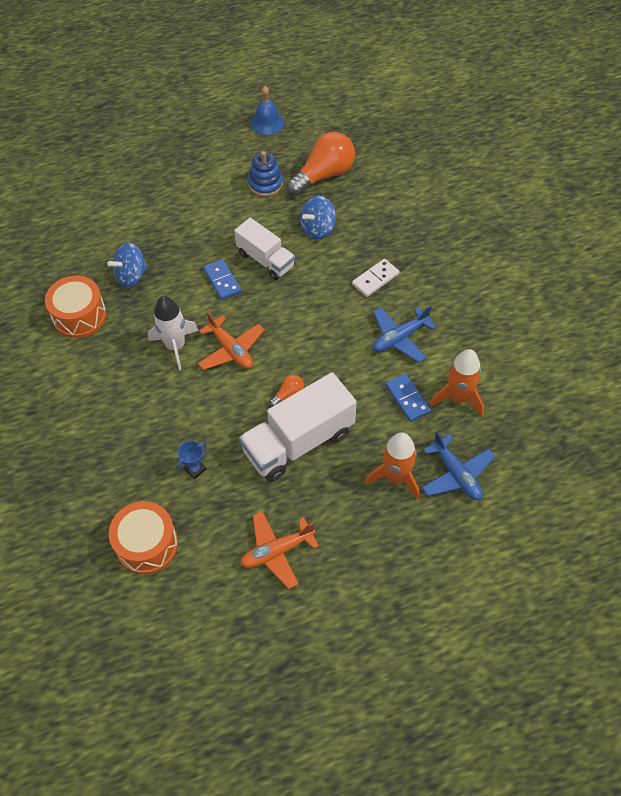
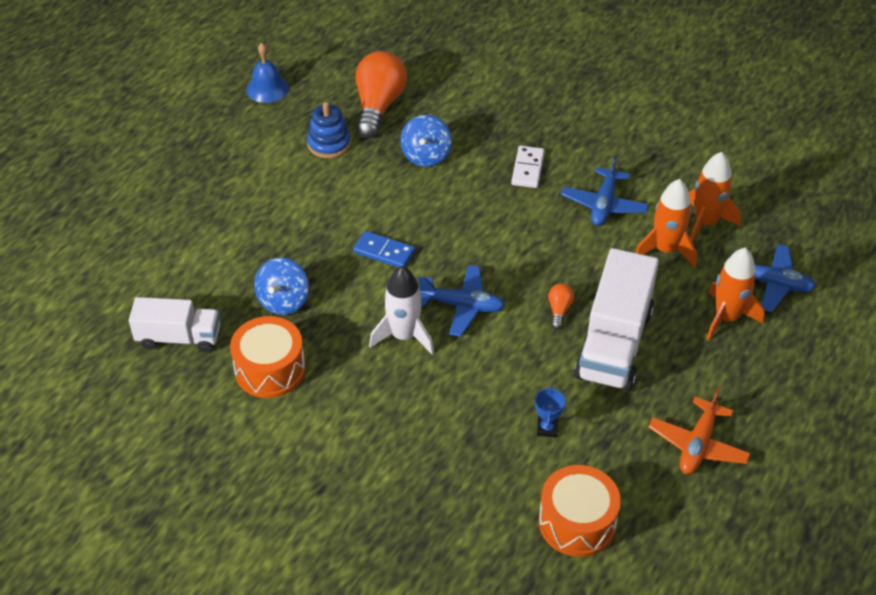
camera: 40 degrees left, 10 degrees down
orange plane [198,312,265,370] -> blue plane [418,265,505,337]
white truck [234,218,295,280] -> white truck moved to [129,297,220,353]
blue domino [385,374,431,422] -> orange rocket [636,179,697,267]

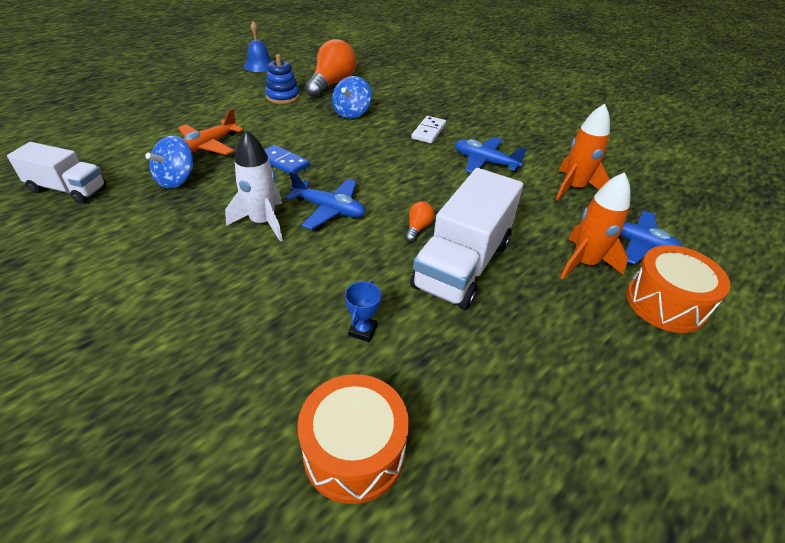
camera: 10 degrees right, 5 degrees down
orange drum [230,316,306,398] -> orange drum moved to [626,245,730,333]
blue plane [561,155,649,226] -> blue plane turned 90 degrees clockwise [455,137,527,173]
orange rocket [636,179,697,267] -> none
orange plane [649,388,751,474] -> orange plane moved to [178,108,244,155]

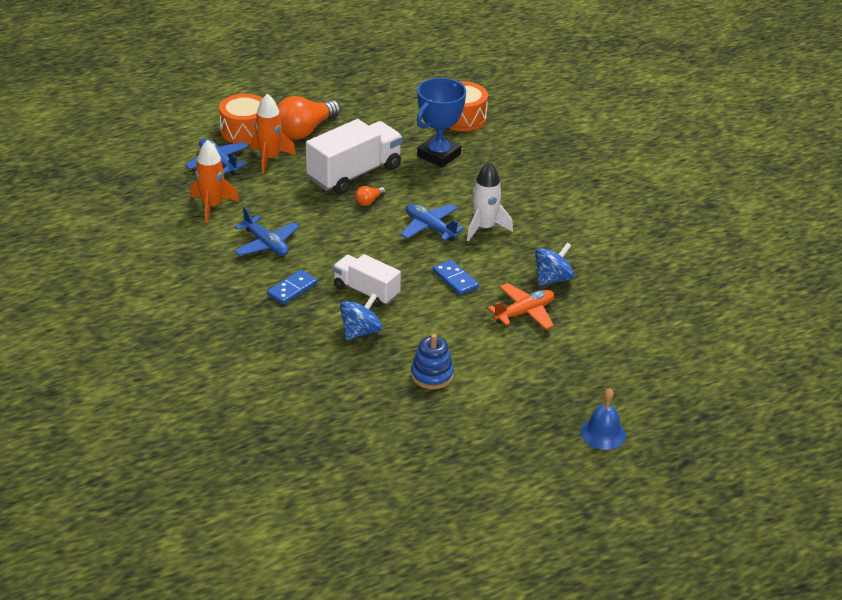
camera: 160 degrees left, 5 degrees down
white truck [7,142,106,204] -> white truck moved to [333,254,401,307]
blue bell [244,21,272,72] -> blue bell moved to [580,388,626,450]
orange light bulb [305,39,356,98] -> orange light bulb moved to [277,96,340,140]
blue trophy [345,281,381,342] -> blue trophy [416,78,466,168], size x2.35
white domino [411,116,446,143] -> blue domino [267,270,318,305]

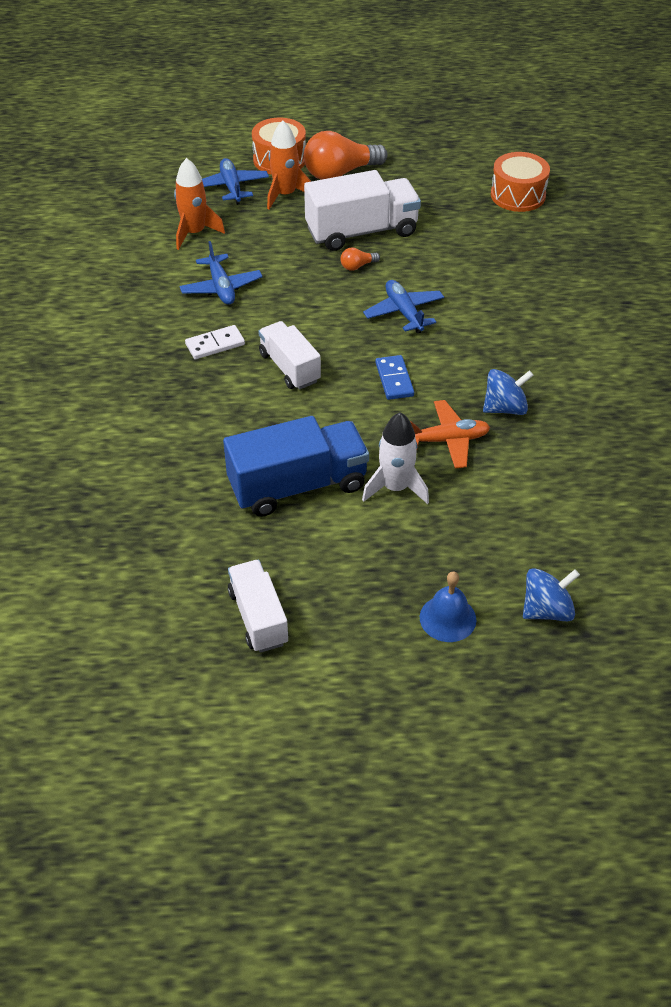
camera: 25 degrees right, 10 degrees up
blue domino [267,270,318,305] -> white domino [185,325,245,359]
blue spinning top [340,293,382,340] -> blue spinning top moved to [523,568,580,621]
blue stacking toy [411,334,454,389] -> blue truck [223,416,369,517]
blue trophy [416,78,466,168] -> none
white rocket [467,161,513,241] -> white rocket moved to [362,412,429,504]
none -> white truck [228,560,288,653]

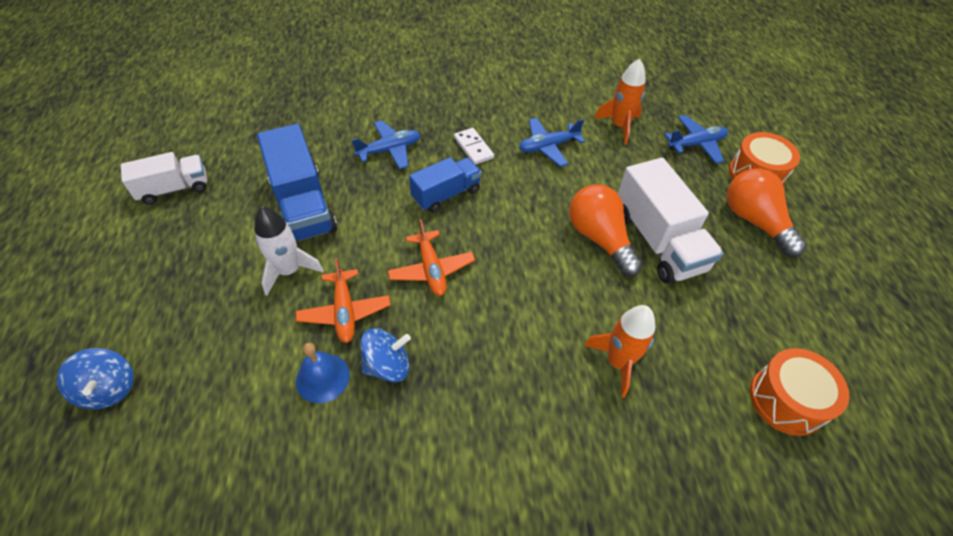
camera: 85 degrees right, 5 degrees up
white truck [258,321,321,389] -> blue truck [409,157,482,213]
orange rocket [267,120,311,210] -> orange rocket moved to [584,305,655,398]
orange light bulb [340,247,380,271] -> orange light bulb [569,184,643,276], size x2.29
blue plane [363,280,444,334] -> blue plane moved to [352,120,421,169]
blue domino [375,355,414,400] -> orange plane [387,219,475,296]
blue bell [420,571,476,642] -> blue bell moved to [296,343,350,403]
blue spinning top [483,369,533,415] -> blue spinning top turned 90 degrees counterclockwise [360,328,411,382]

